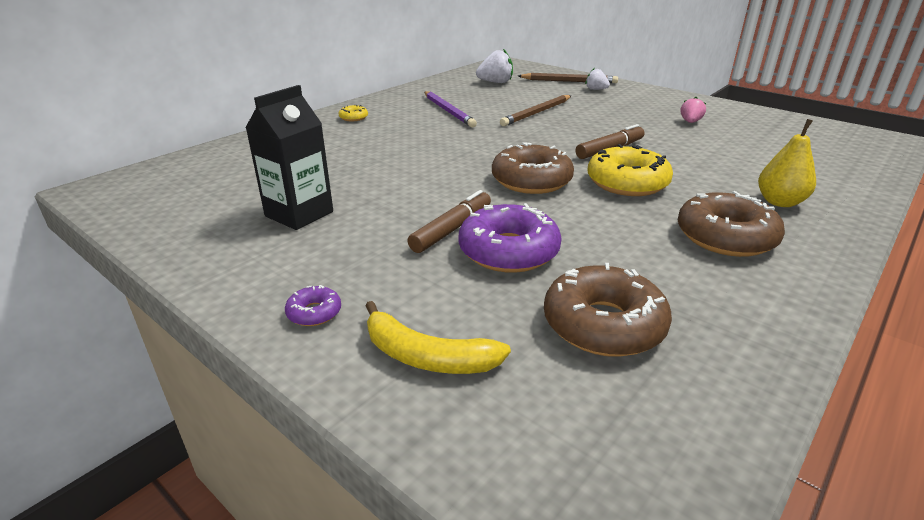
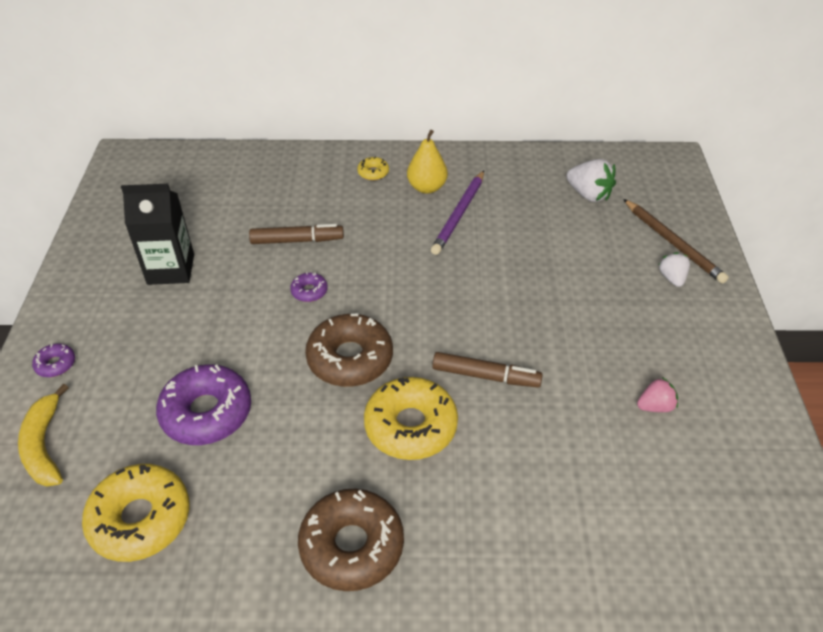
camera: 50 degrees right, 15 degrees up
brown marker [407,190,491,253] -> brown marker moved to [249,224,344,244]
brown pencil [500,95,571,126] -> none
brown donut [544,263,672,357] -> yellow donut [82,464,190,562]
yellow pear [758,119,816,207] -> yellow pear moved to [407,130,448,194]
none -> purple donut [290,272,328,302]

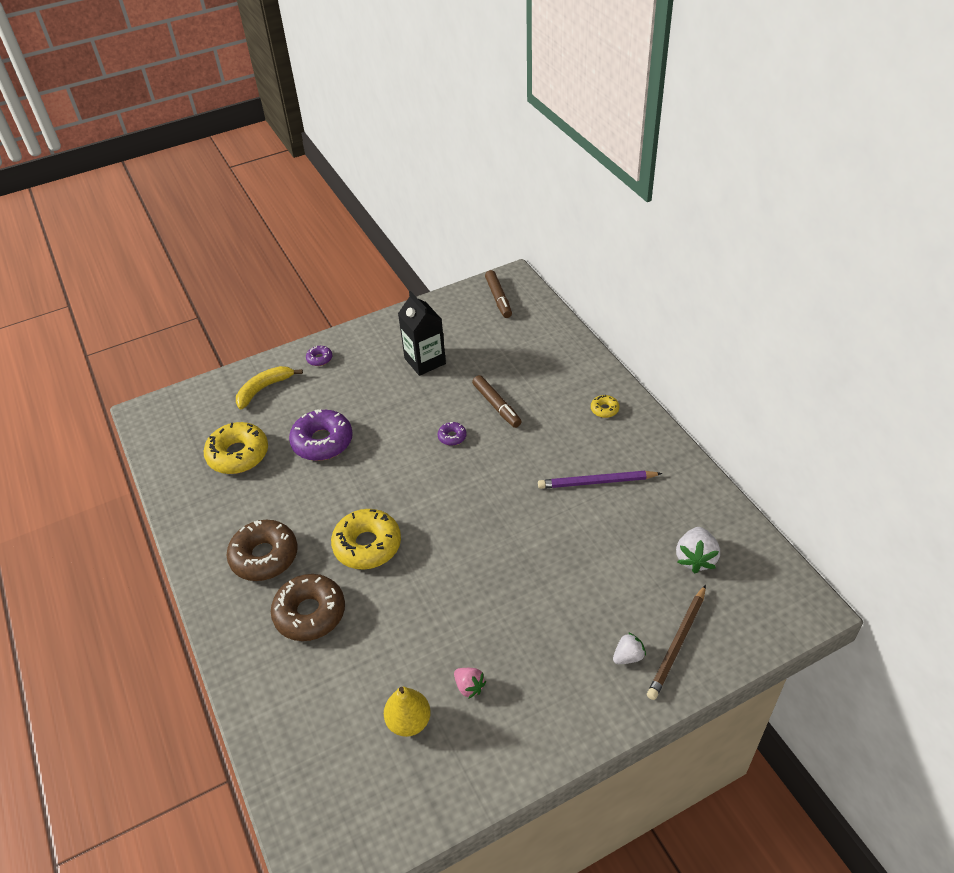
camera: 65 degrees right, 0 degrees up
brown donut [305,314,393,387] -> brown donut moved to [271,574,345,641]
yellow pear [407,130,448,194] -> yellow pear moved to [384,687,431,737]
brown marker [432,352,543,388] -> brown marker moved to [485,270,512,318]

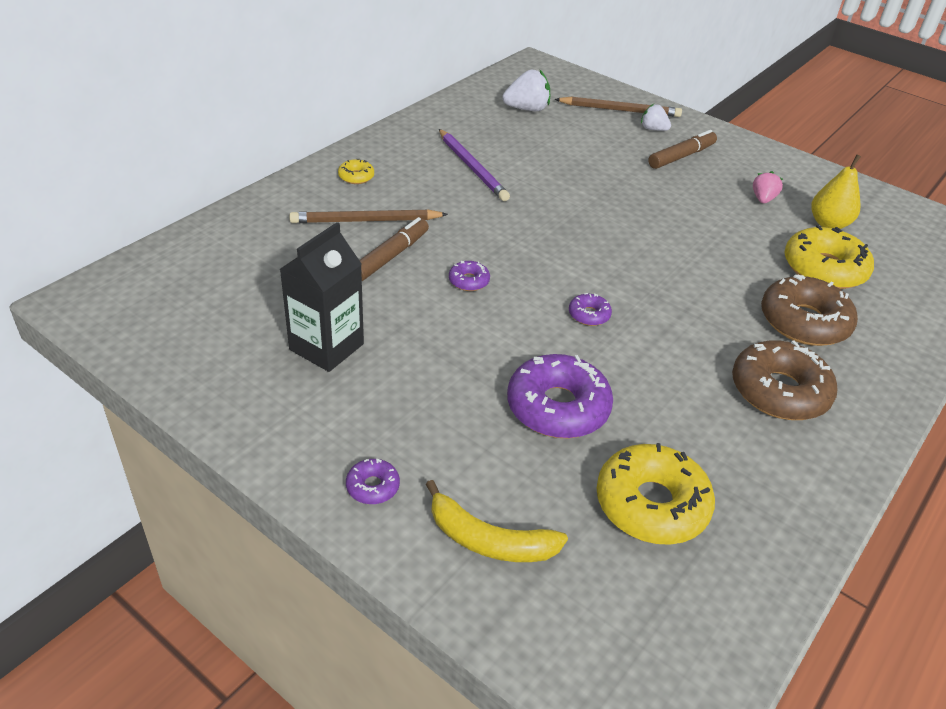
camera: 120 degrees left, 5 degrees down
yellow donut [331,509,401,569] -> yellow donut moved to [784,225,874,289]
brown marker [485,270,512,318] -> brown marker moved to [648,130,717,169]
none -> brown pencil [289,209,448,223]
none -> purple donut [569,293,612,326]

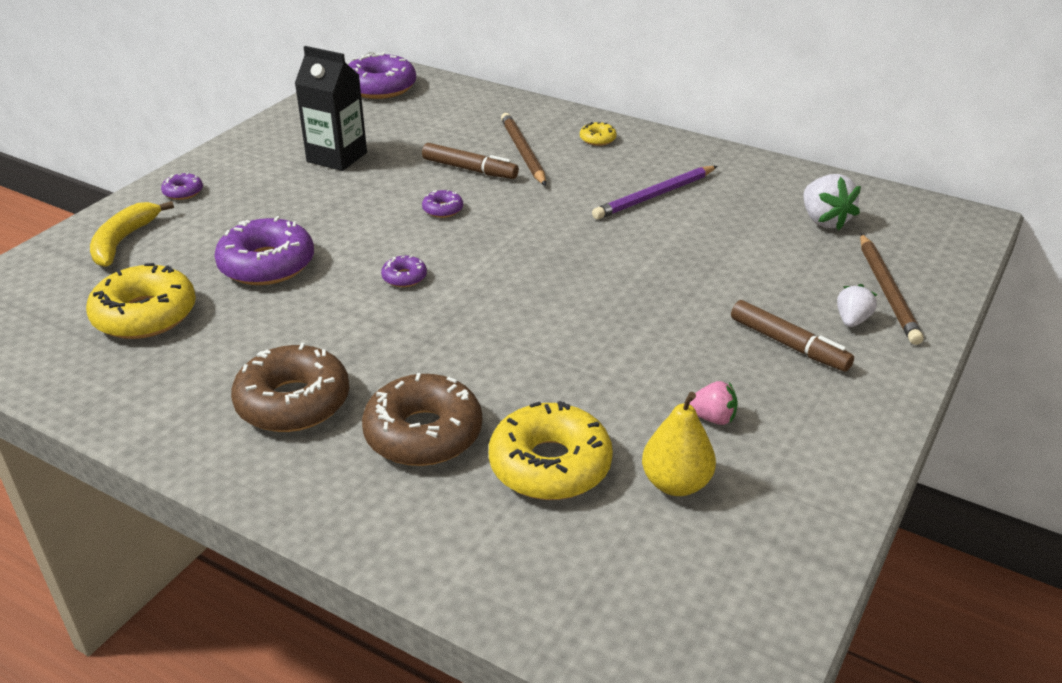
camera: 85 degrees right, 5 degrees down
none -> purple donut [348,52,416,99]

